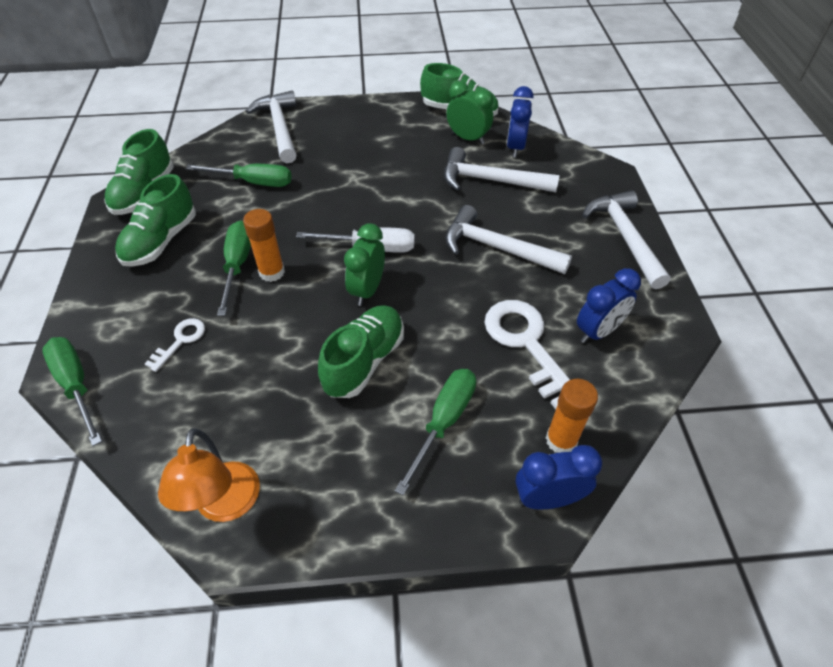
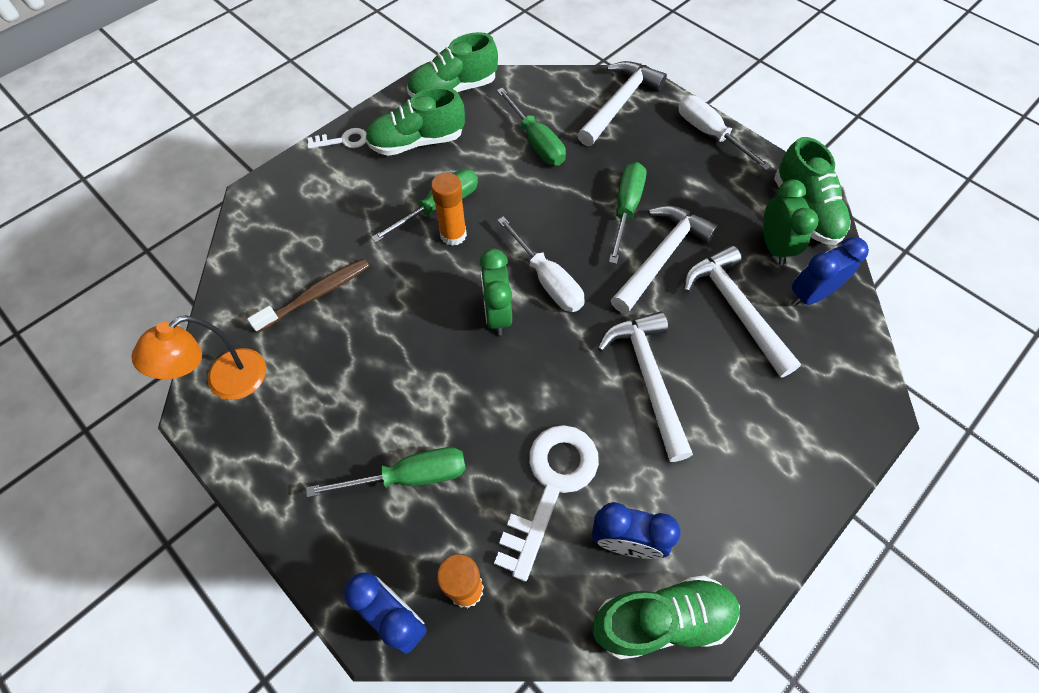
camera: 50 degrees right, 10 degrees up
green screwdriver [42,337,102,446] -> green screwdriver moved to [609,162,646,264]
white key [145,318,205,372] -> white key moved to [307,128,366,149]
green shoe [318,305,404,398] -> green shoe moved to [592,575,740,659]
green clock [344,223,385,306] -> green clock turned 75 degrees counterclockwise [479,249,512,336]
white hammer [582,190,671,289] -> white hammer moved to [611,206,718,314]
none -> brown toothbrush [247,259,369,333]
none -> white screwdriver [678,95,771,170]

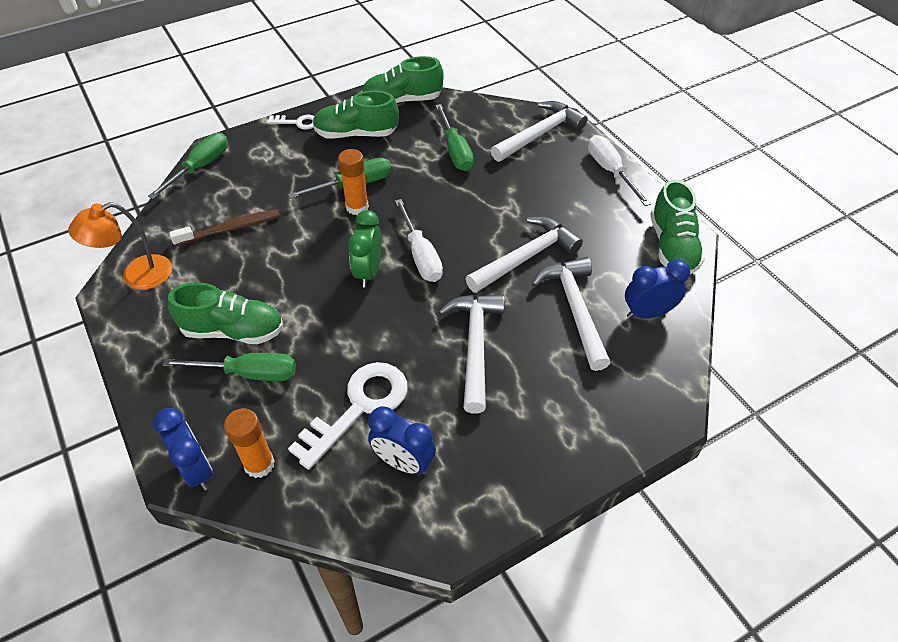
camera: 15 degrees right, 10 degrees down
green shoe [592,575,740,659] -> green shoe moved to [168,282,283,344]
green screwdriver [609,162,646,264] -> green screwdriver moved to [148,133,228,199]
green clock [763,179,819,265] -> none

